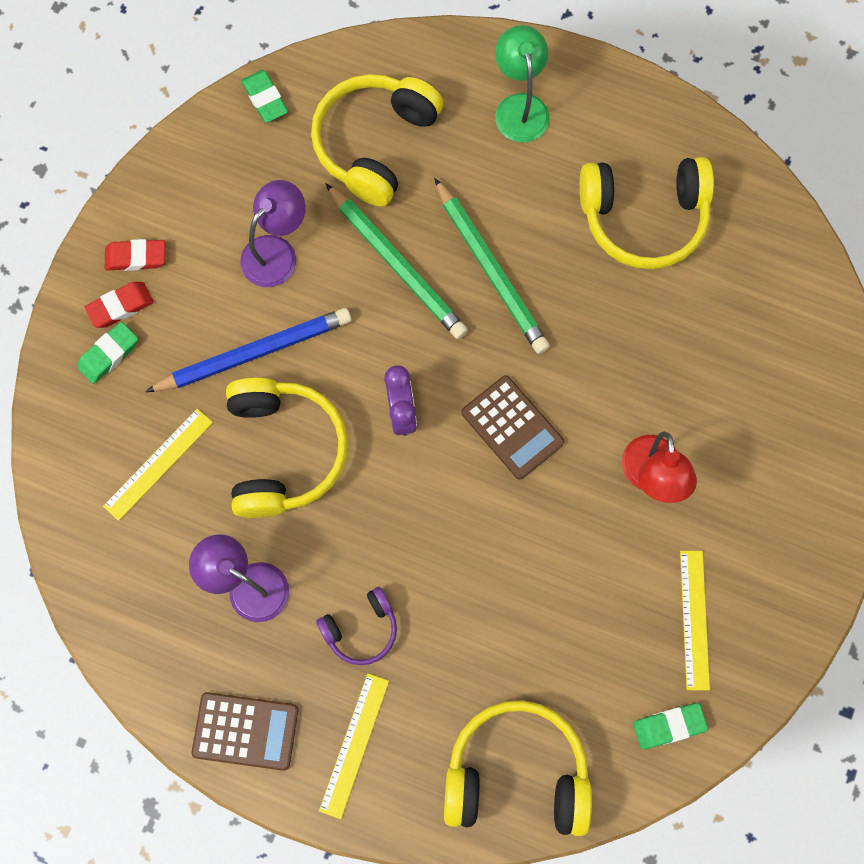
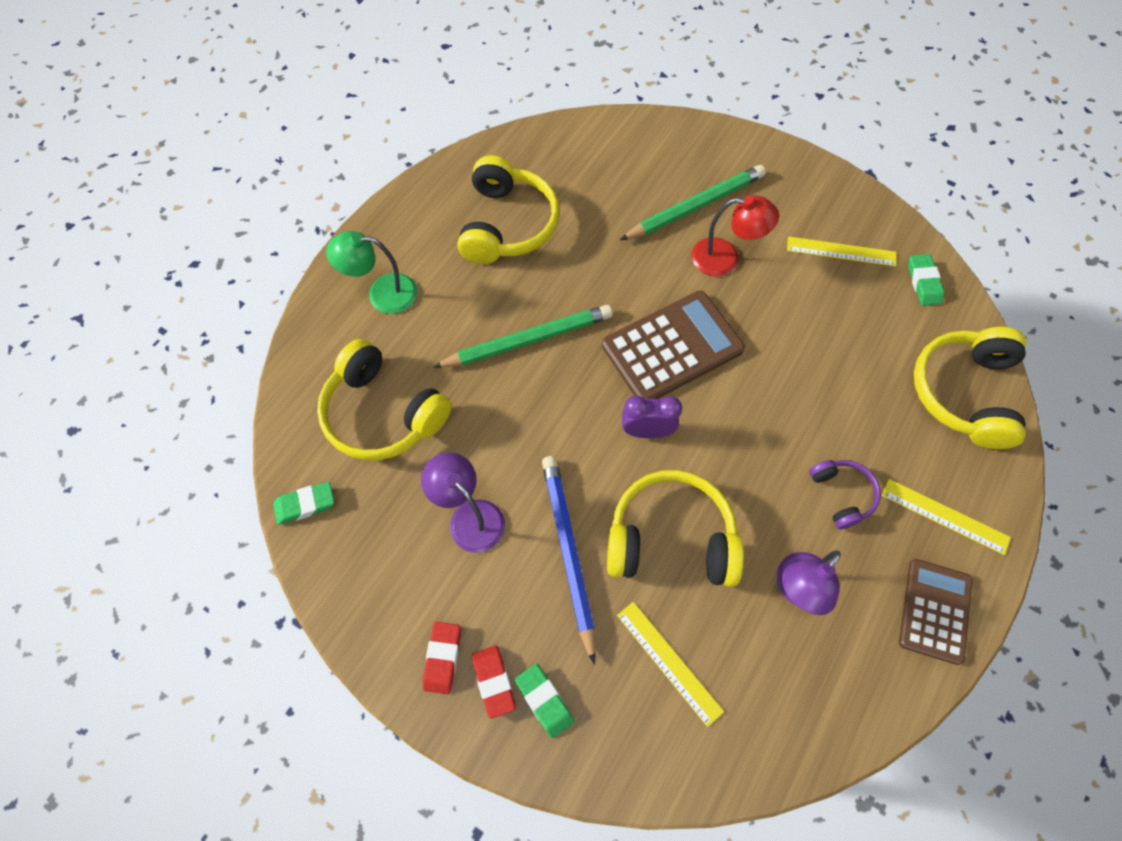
camera: 80 degrees left, 10 degrees down
green pencil [325,183,468,339] -> green pencil moved to [620,165,766,240]
brown calculator [461,375,564,480] -> brown calculator [602,291,745,399], size x1.54

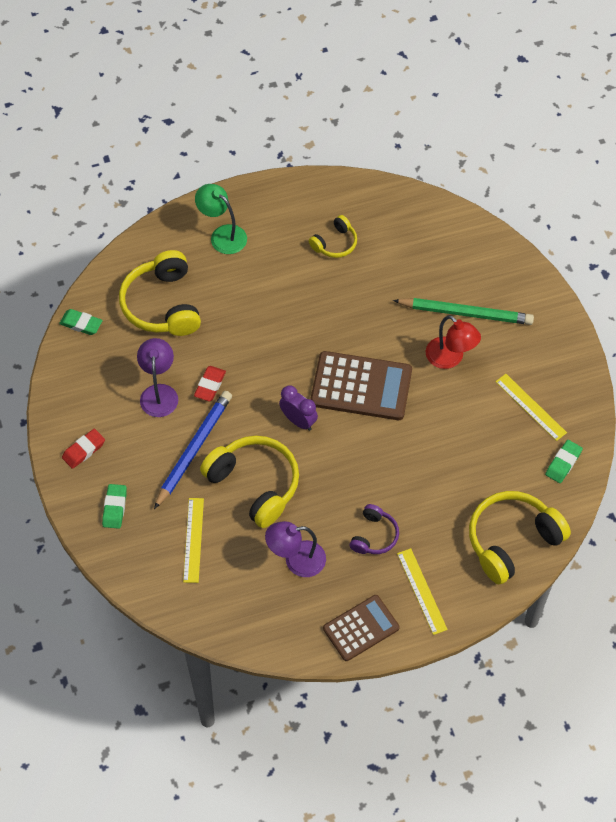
camera: 40 degrees right, 5 degrees down
green pencil [433,305,613,368] -> none
yellow headphones [457,155,559,264] -> yellow headphones [309,215,357,258], size x0.53
red eraser [472,645,516,719] -> red eraser moved to [194,366,226,402]

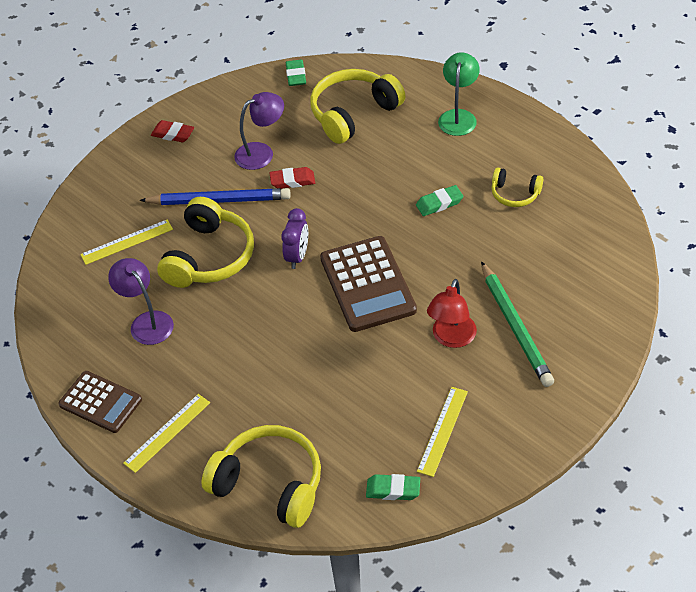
camera: 65 degrees right, 10 degrees down
green eraser [102,484,127,529] -> green eraser moved to [416,185,463,216]
purple headphones [349,504,399,554] -> none

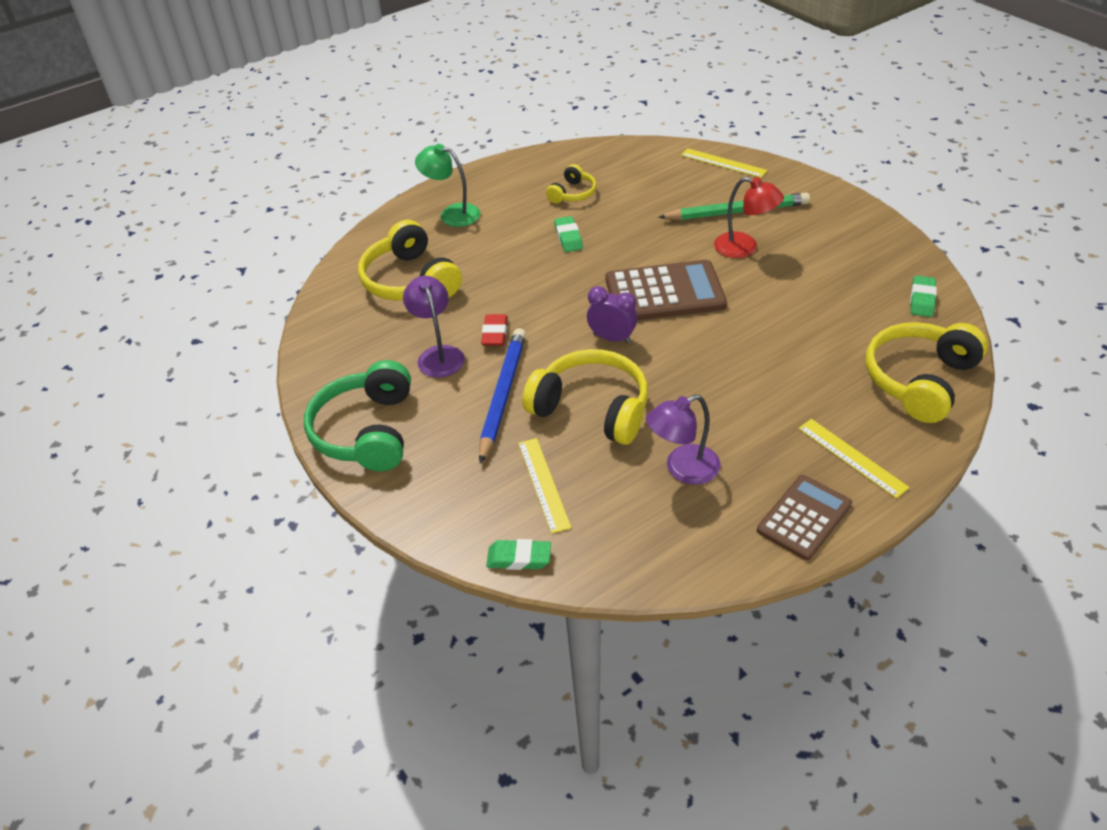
camera: 80 degrees left, 5 degrees down
red eraser [151,120,194,142] -> green headphones [304,360,411,471]
green eraser [286,60,306,86] -> green eraser moved to [486,539,551,570]
yellow ruler [417,387,468,477] -> yellow ruler moved to [681,148,767,178]

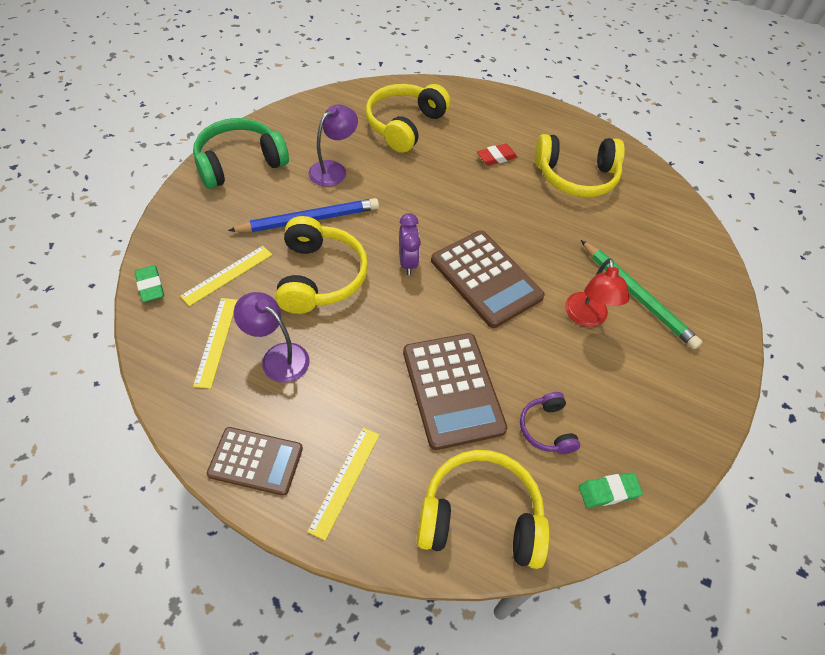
camera: 55 degrees right, 10 degrees up
green lamp [415,144,480,227] -> none
red eraser [481,314,508,346] -> red eraser moved to [477,144,517,166]
yellow headphones [546,164,597,203] -> yellow headphones [535,134,625,197], size x1.87
green eraser [554,216,583,252] -> none
yellow ruler [681,148,767,178] -> yellow ruler moved to [193,298,238,389]
none -> brown calculator [403,333,507,450]
none -> purple headphones [520,392,580,454]

